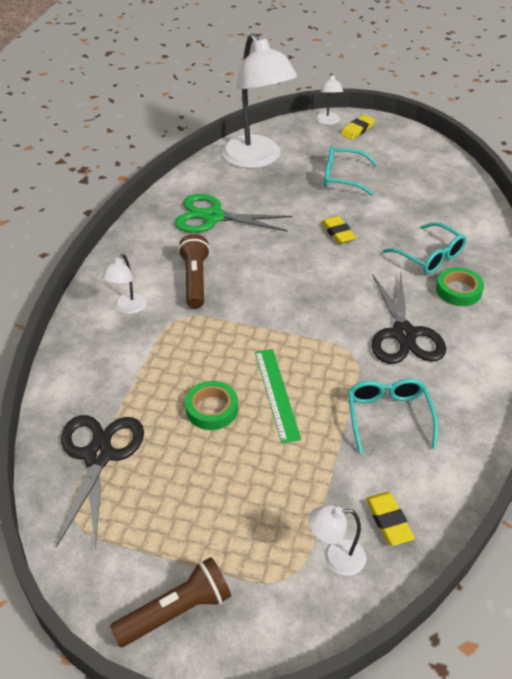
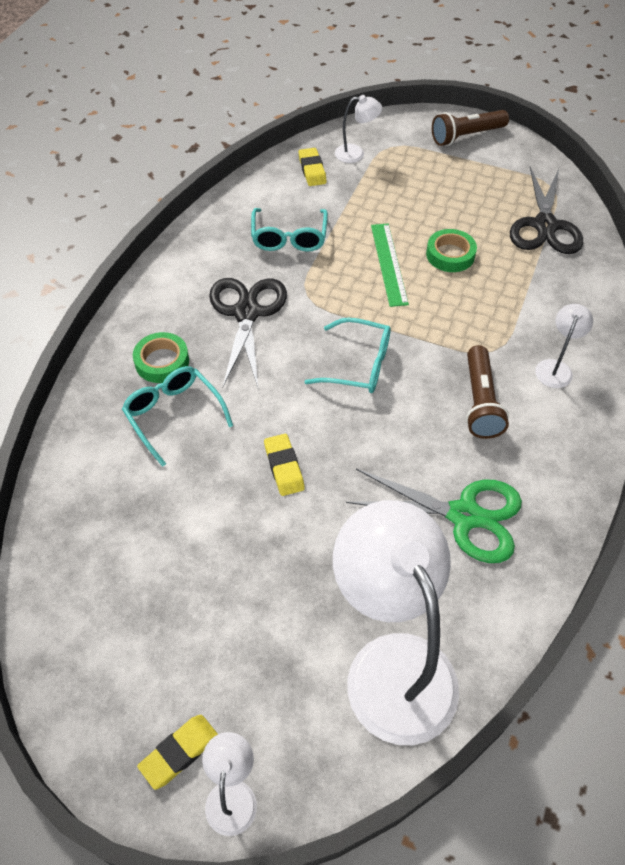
camera: 175 degrees left, 10 degrees up
turquoise glasses [324,146,378,196] -> turquoise glasses moved to [304,318,391,393]

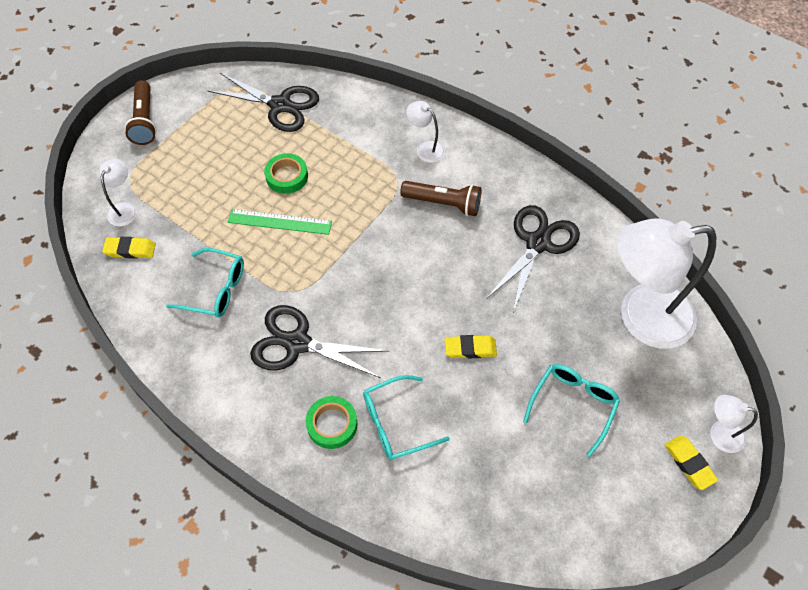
camera: 75 degrees left, 5 degrees up
turquoise glasses [304,318,391,393] -> turquoise glasses moved to [523,364,620,457]
green scissors [346,469,522,563] -> black scissors [486,205,580,312]

